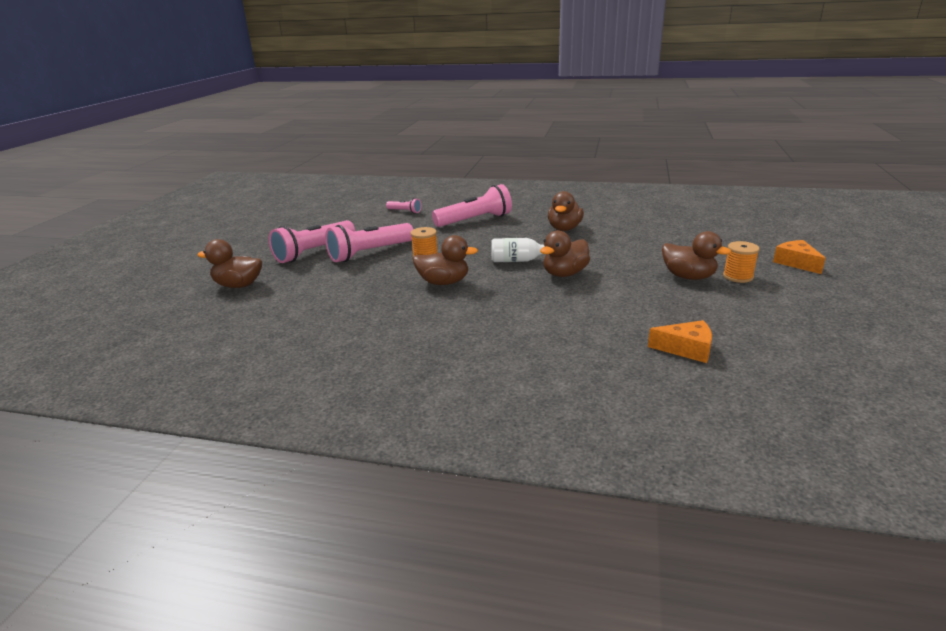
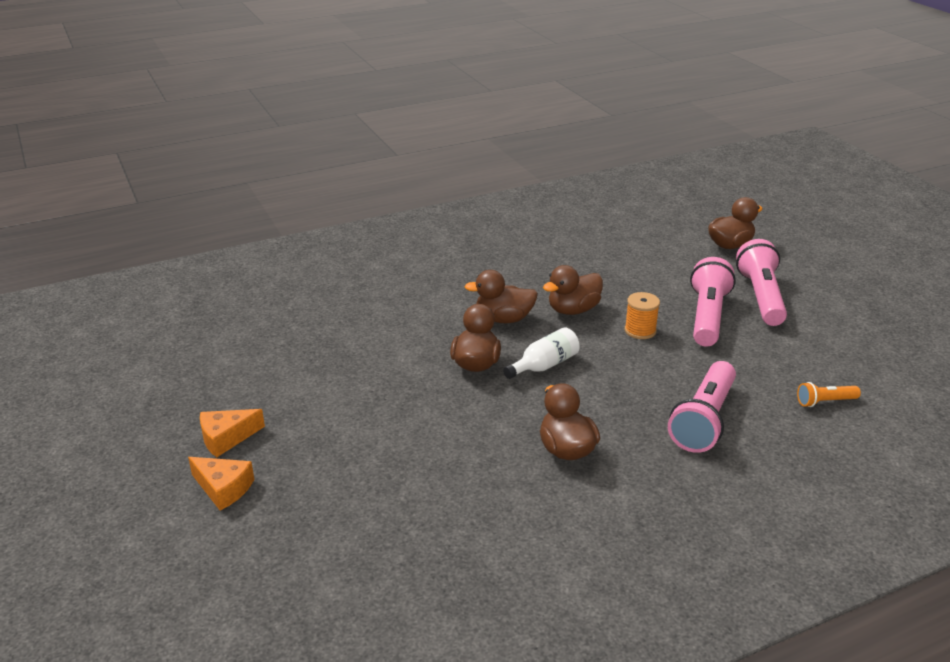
camera: 140 degrees right, 5 degrees up
pink flashlight [386,198,422,214] -> orange flashlight [797,382,861,407]
orange cheese [648,320,712,363] -> orange cheese moved to [200,409,265,457]
brown duck [662,231,731,280] -> brown duck moved to [464,270,538,323]
orange spool [723,241,760,283] -> none

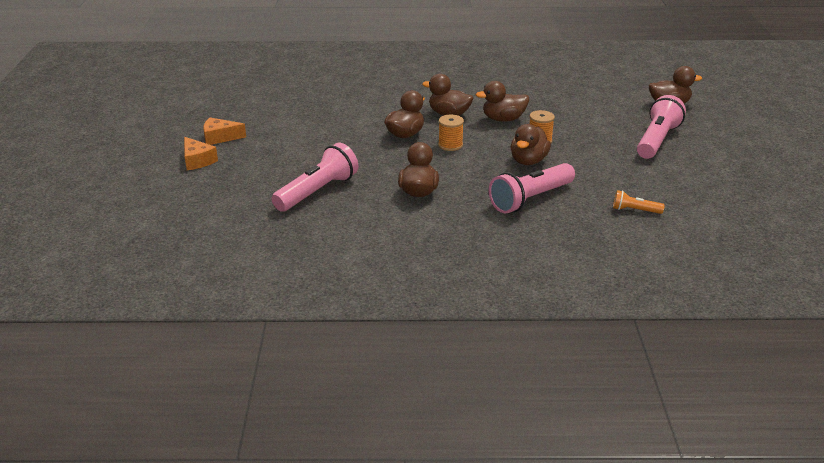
camera: 25 degrees right, 0 degrees up
white bottle [503,327,580,379] -> orange spool [438,115,464,151]
pink flashlight [690,257,736,347] -> pink flashlight moved to [271,143,358,212]
none -> brown duck [511,124,551,165]

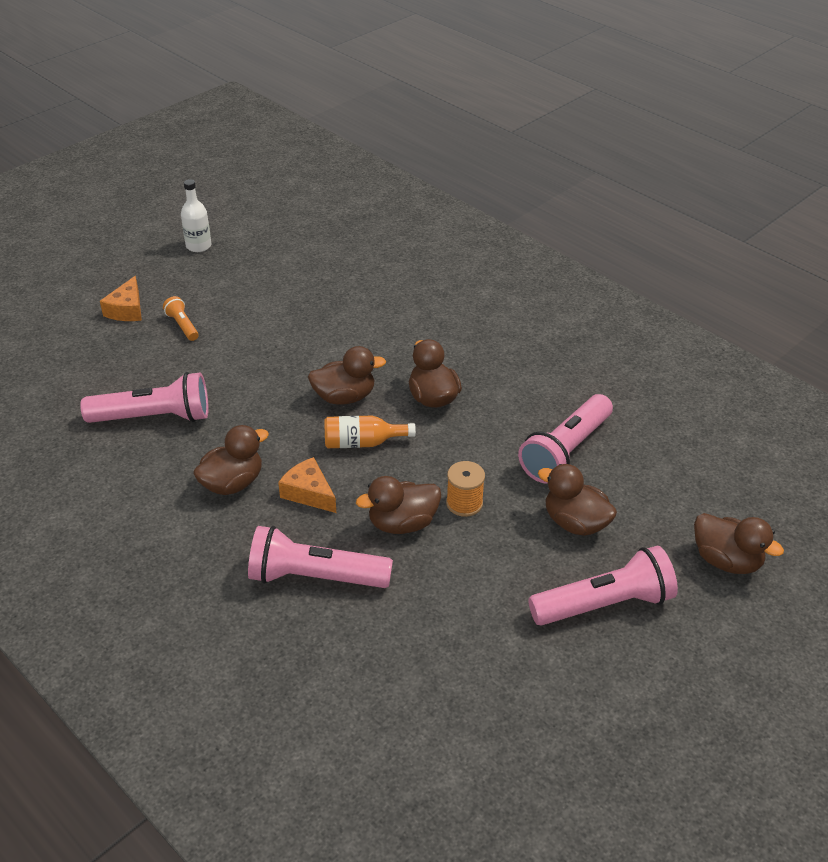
camera: 45 degrees right, 10 degrees up
orange cheese [203,117,246,145] -> orange cheese moved to [278,457,336,513]
orange spool [438,115,464,151] -> orange bottle [324,415,416,448]
brown duck [476,81,529,122] -> brown duck moved to [538,464,617,536]
orange flashlight [613,190,665,214] -> orange flashlight moved to [163,296,199,341]
none -> white bottle [181,179,211,252]
none -> pink flashlight [518,394,613,483]

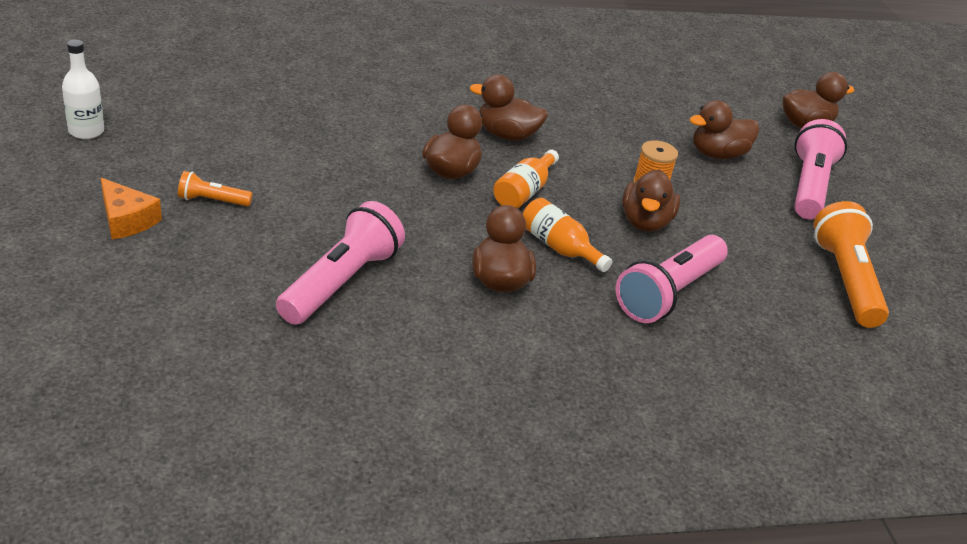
camera: 60 degrees left, 5 degrees down
orange cheese [278,457,336,513] -> orange bottle [523,198,612,272]
pink flashlight [518,394,613,483] -> none
none -> orange flashlight [814,201,889,328]

